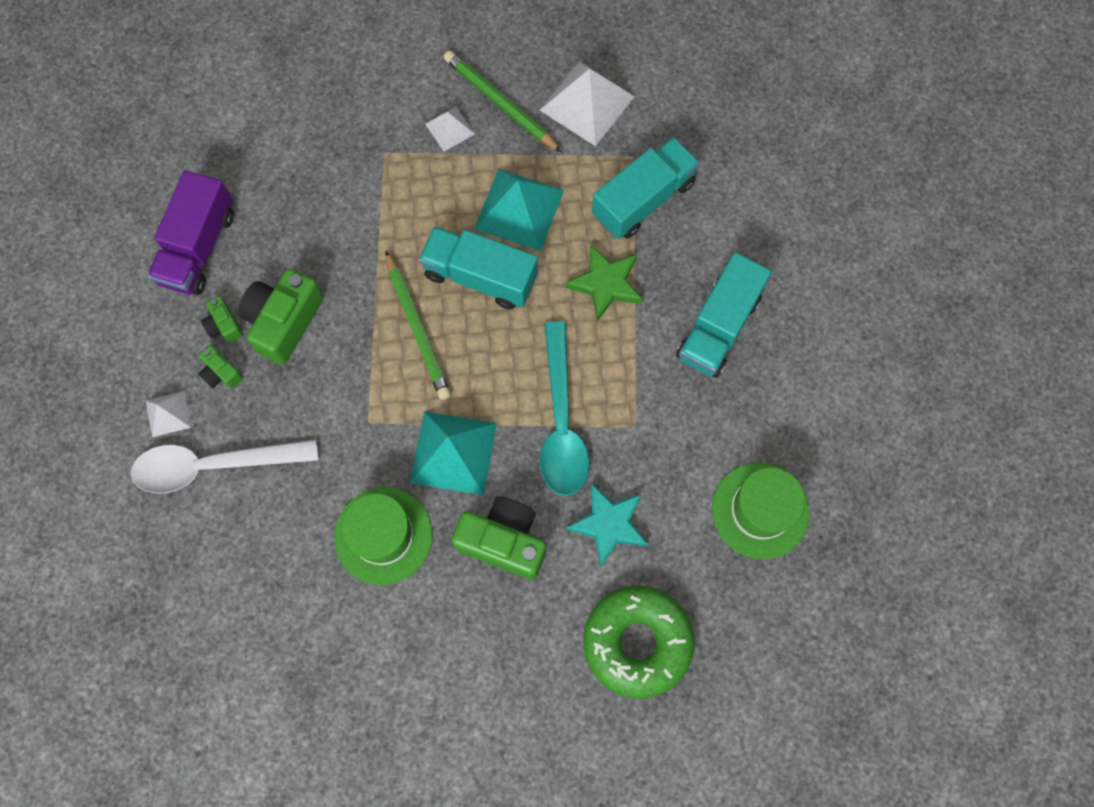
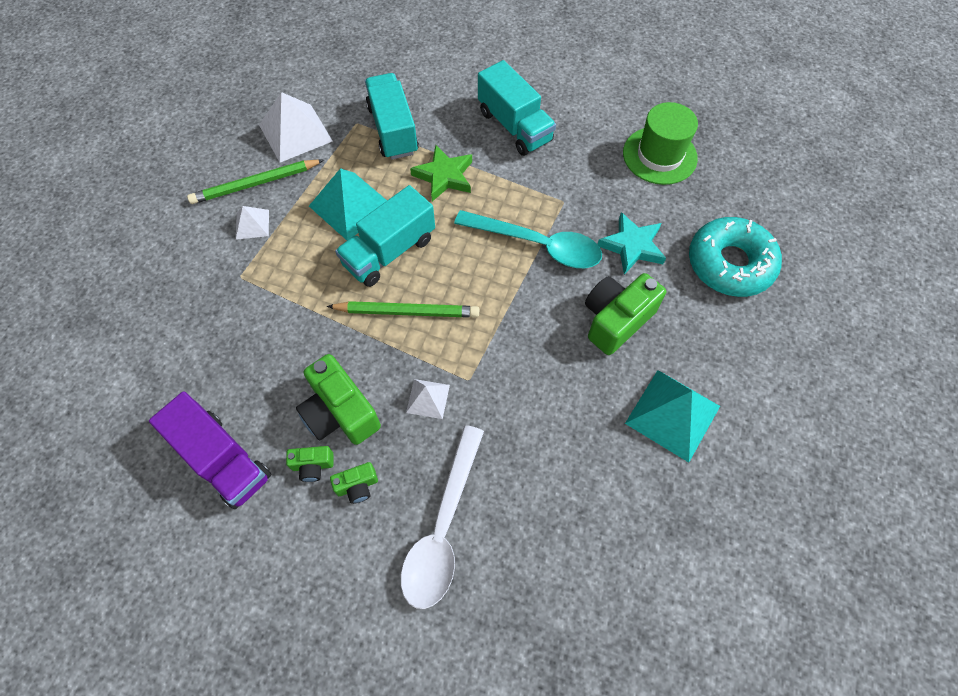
camera: 65 degrees left, 10 degrees down
white pyramid [146,391,191,437] -> white pyramid moved to [406,379,450,419]
green hat [334,487,432,585] -> none
turquoise pyramid [410,411,497,495] -> turquoise pyramid moved to [625,370,720,463]
green donut [583,586,694,698] -> turquoise donut [689,217,782,297]

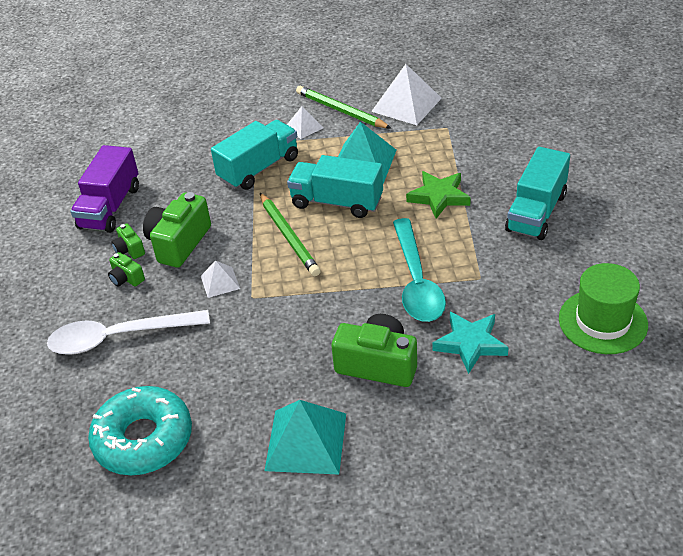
camera: 65 degrees right, 20 degrees down
turquoise truck [365,73,419,160] -> turquoise truck moved to [211,120,298,190]
turquoise donut [689,217,782,297] -> turquoise donut moved to [88,386,192,475]

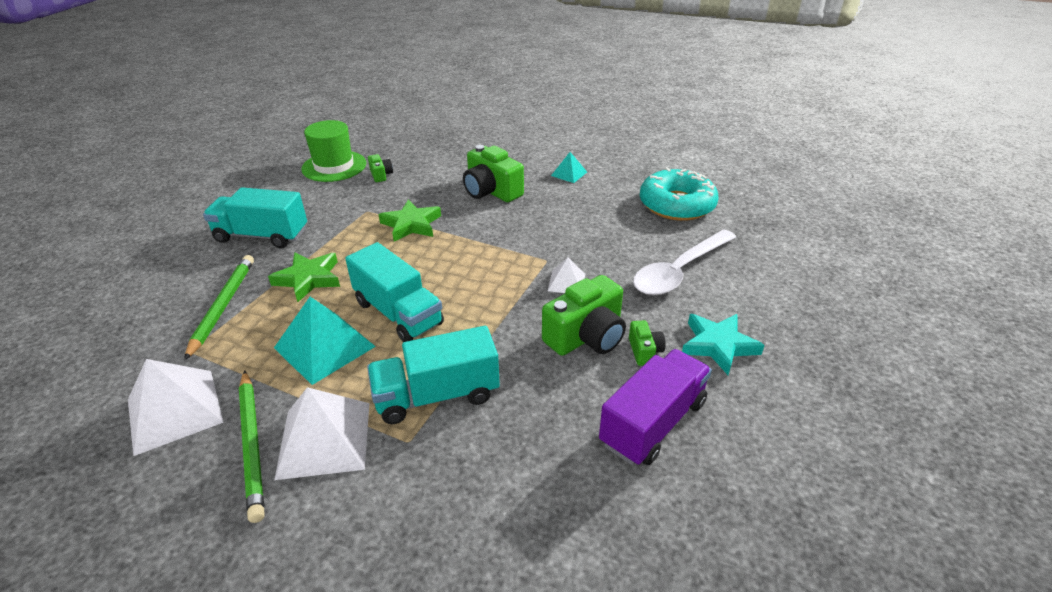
camera: 155 degrees left, 5 degrees down
white spoon [47,310,210,355] -> white spoon turned 120 degrees clockwise [633,229,736,295]
green camera [108,252,145,287] -> green camera moved to [368,154,393,182]
green pencil [260,193,321,276] -> green pencil moved to [184,255,254,361]
turquoise pyramid [264,400,346,475] -> turquoise pyramid [551,152,587,183], size x0.53
white pyramid [287,106,323,139] -> white pyramid [274,387,369,480], size x1.88
turquoise spoon [393,218,446,322] -> green star [379,200,441,241]
turquoise star [433,312,509,374] -> turquoise star moved to [682,314,765,375]
turquoise truck [505,147,570,240] -> turquoise truck turned 135 degrees counterclockwise [203,187,307,248]

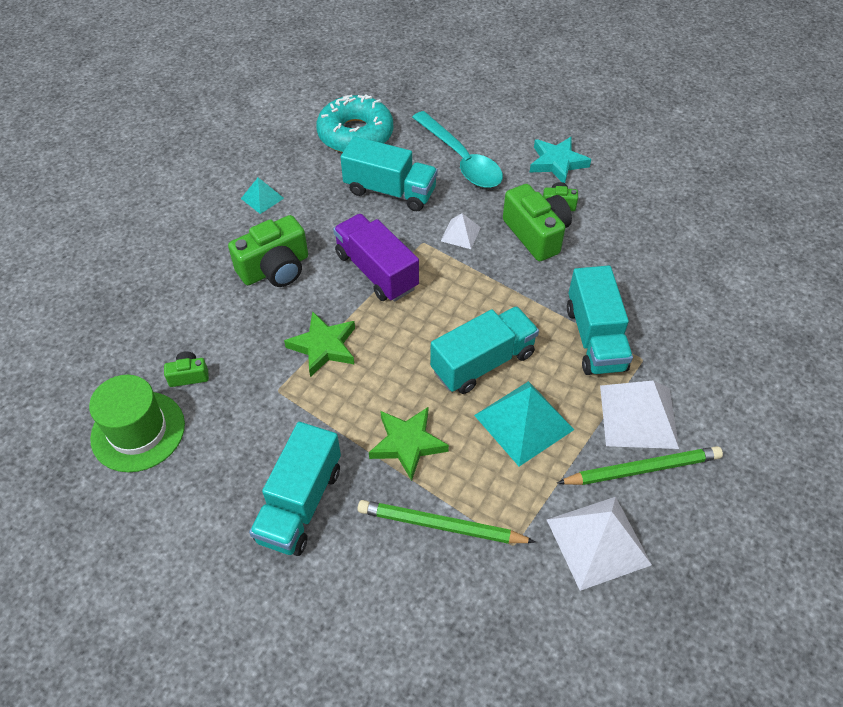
camera: 80 degrees left, 15 degrees up
purple truck [599,349,712,465] -> purple truck moved to [333,214,419,302]
white spoon [633,229,736,295] -> turquoise spoon [412,111,503,188]
none -> turquoise truck [340,136,438,211]

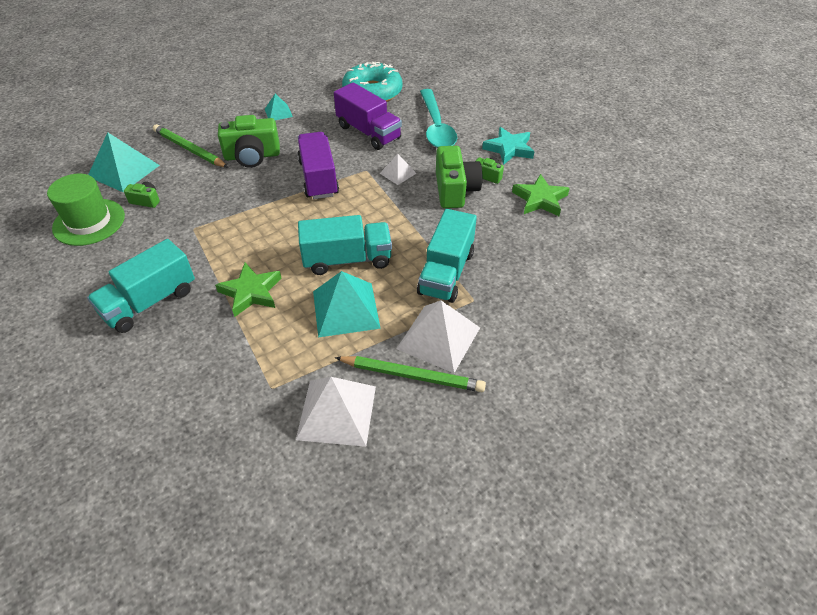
camera: 25 degrees right, 5 degrees down
green star [284,311,355,377] -> green star moved to [512,174,570,216]
turquoise truck [340,136,438,211] -> purple truck [334,82,402,150]
green pencil [358,500,535,544] -> green pencil moved to [153,124,228,168]
none -> turquoise pyramid [88,132,160,192]

